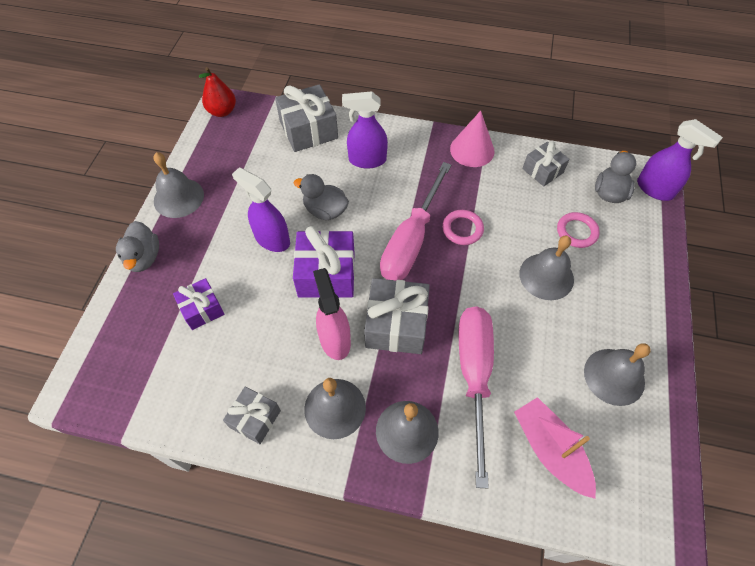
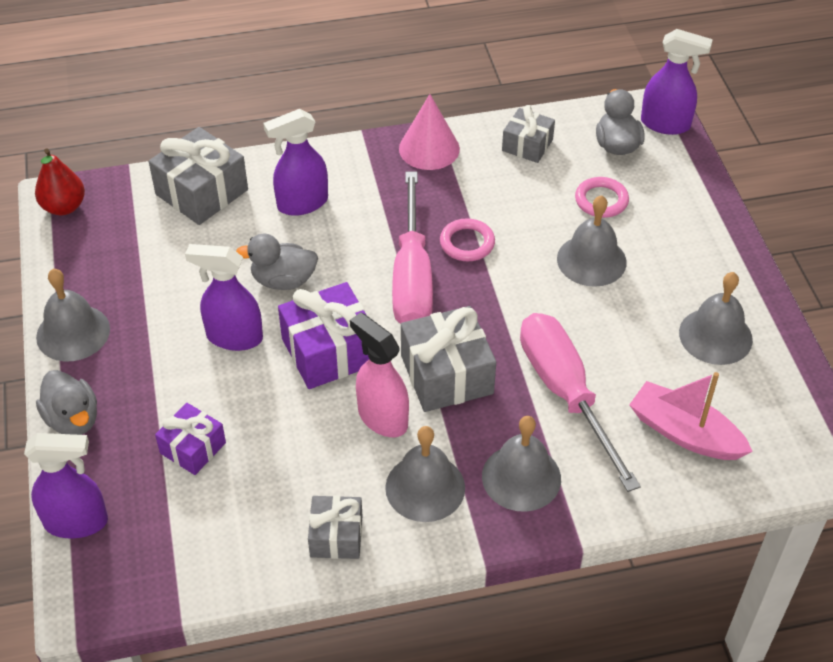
camera: 25 degrees left, 10 degrees down
none -> purple spray bottle [24,433,108,539]

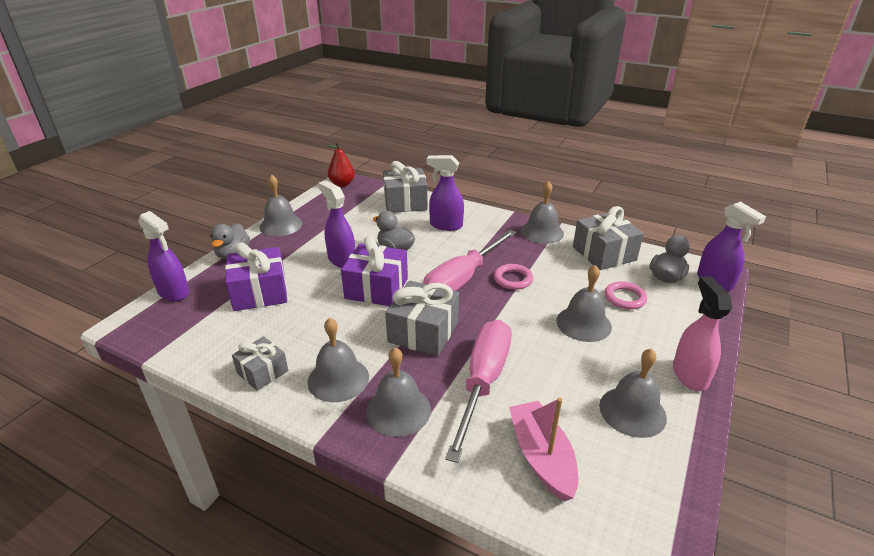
camera: 40 degrees right, 15 degrees down
purple gift [155,403,226,475] -> purple gift [225,242,287,311], size x1.64
pink spray bottle [350,313,409,437] -> pink spray bottle moved to [673,276,732,391]
pink cone [399,94,460,170] -> grey bell [521,181,564,244]
grey gift [502,105,555,163] -> grey gift [573,206,644,270], size x1.64

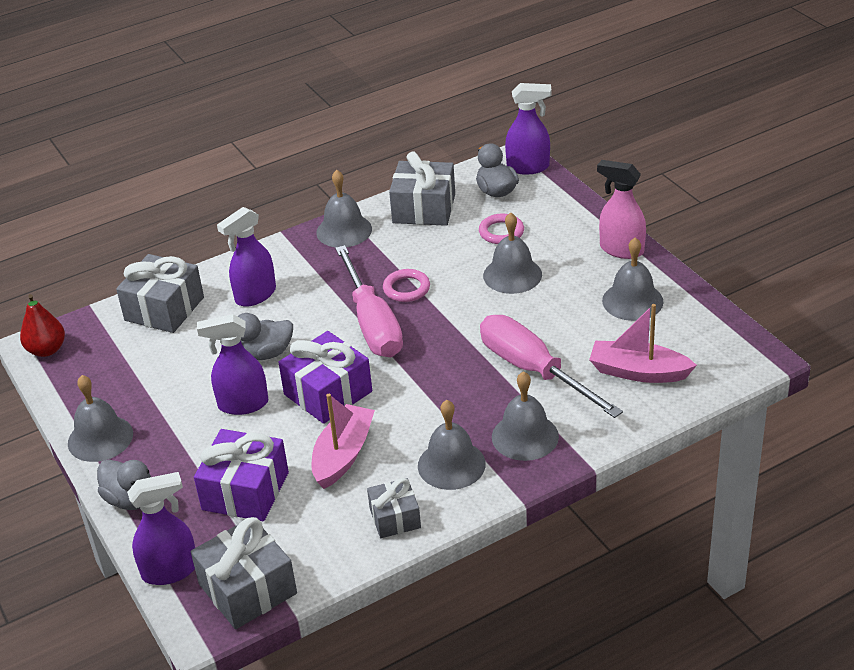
camera: 55 degrees left, 5 degrees up
grey gift [385,280,459,356] -> grey gift moved to [191,517,297,629]
none -> pink boat [312,394,375,489]

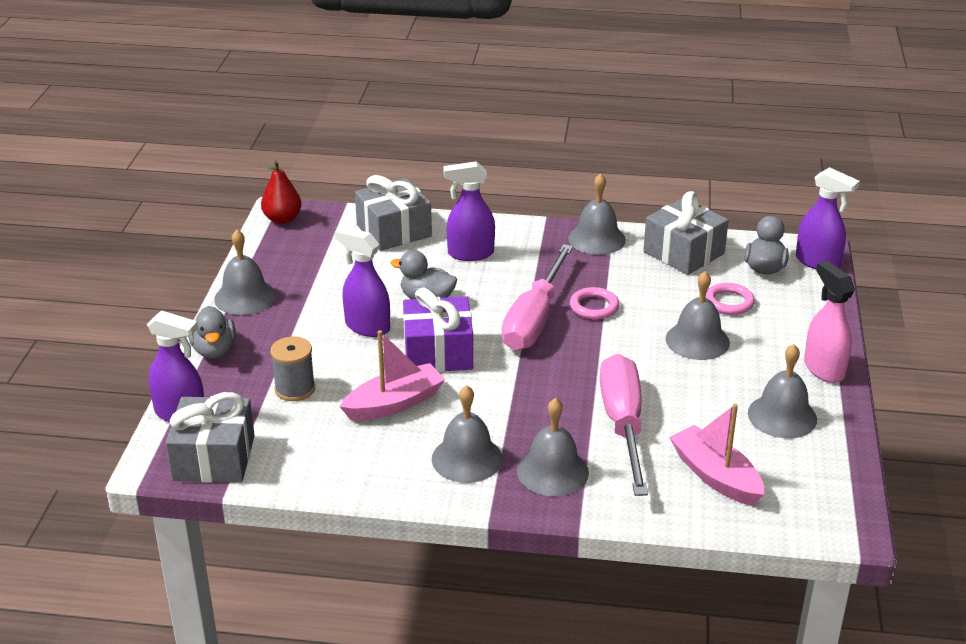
camera: 35 degrees right, 5 degrees down
purple gift [194,429,289,521] -> grey spool [270,337,315,401]
grey gift [367,478,421,538] -> none

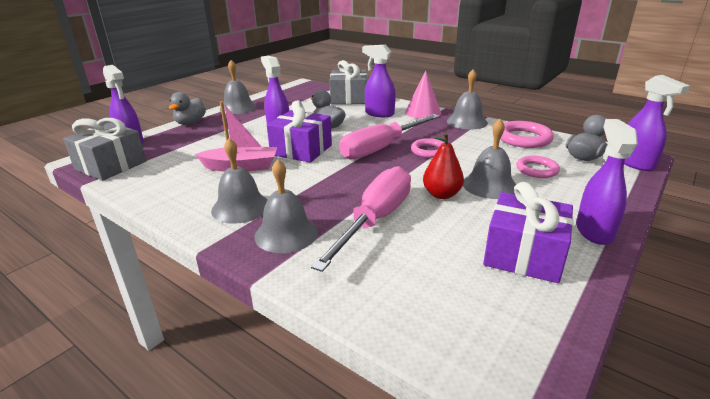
camera: 30 degrees right, 5 degrees down
red pear [261,160,302,224] -> red pear moved to [423,132,464,199]
grey spool [270,337,315,401] -> none
grey gift [643,191,729,275] -> pink ring [501,121,554,148]
pink boat [669,404,764,506] -> none
grey bell [748,344,817,438] -> purple gift [483,182,573,283]
pink spray bottle [804,261,855,383] -> purple spray bottle [576,119,638,245]
none -> pink cone [405,71,441,119]

